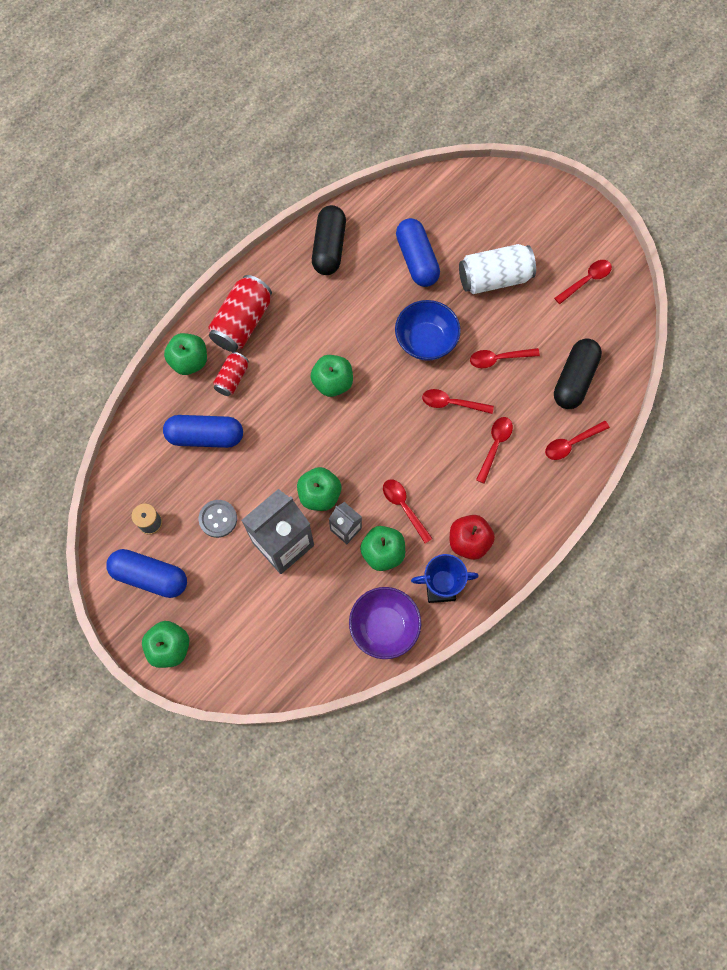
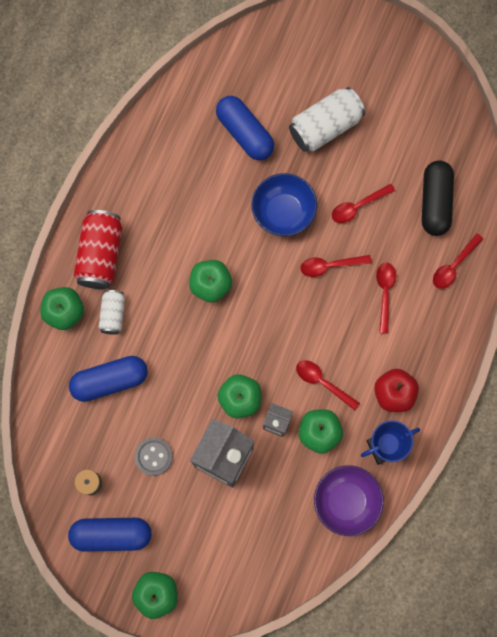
camera: 20 degrees left, 5 degrees up
red can [213,352,249,396] -> white can [99,290,125,335]
black capsule [312,205,346,275] -> none
red spoon [554,260,612,304] -> none

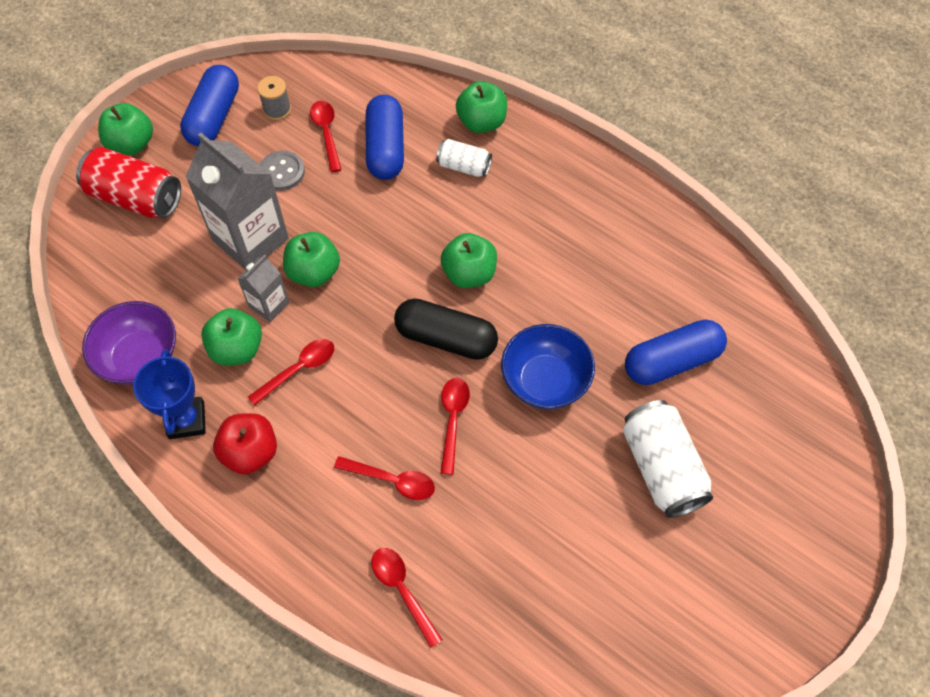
camera: 105 degrees right, 15 degrees down
red can [74,210,122,289] -> red can moved to [76,147,181,218]
red spoon [332,184,395,223] -> red spoon moved to [310,101,342,172]
black capsule [422,160,454,236] -> black capsule moved to [394,298,498,360]

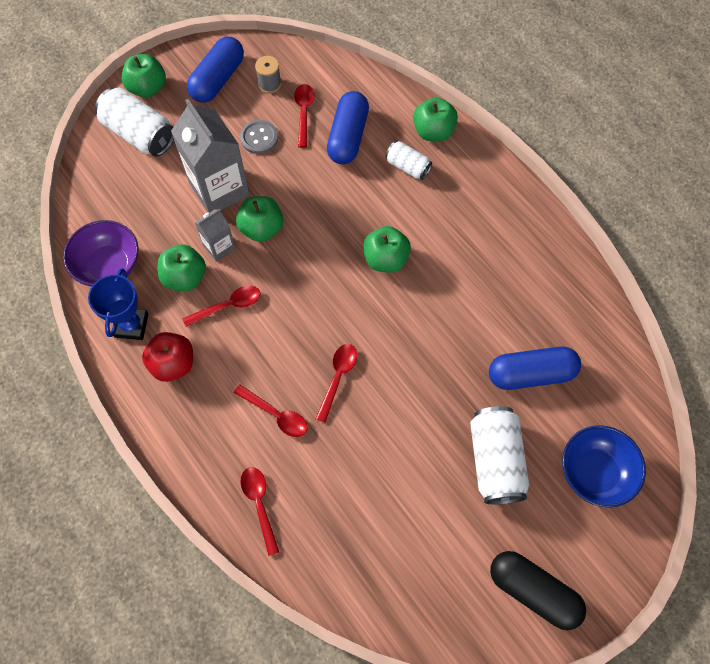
camera: 15 degrees right, 5 degrees up
red can [76,147,181,218] -> white can [95,87,174,157]
black capsule [394,298,498,360] -> black capsule moved to [490,551,586,630]
blue bowl [501,324,595,409] -> blue bowl moved to [562,425,646,508]

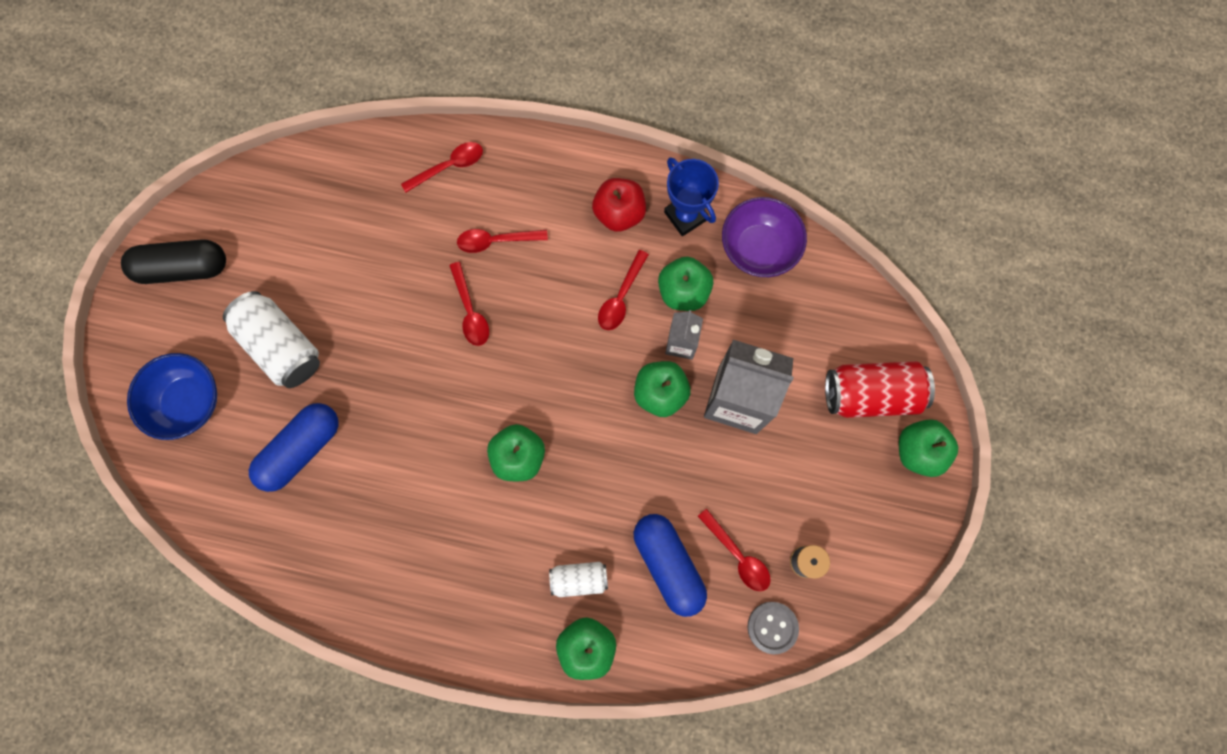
camera: 140 degrees right, 10 degrees up
white can [95,87,174,157] -> red can [825,361,935,418]
blue capsule [187,37,244,103] -> none
grey button [240,120,278,154] -> grey button moved to [747,602,799,655]
red spoon [240,467,279,556] -> red spoon turned 60 degrees counterclockwise [401,142,483,193]

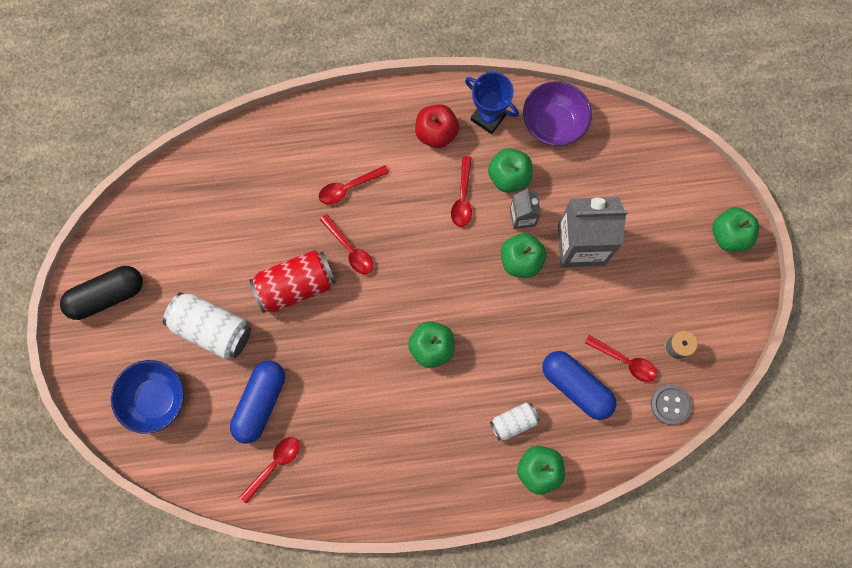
camera: 20 degrees left, 0 degrees up
red spoon [401,142,483,193] -> red spoon moved to [240,437,300,504]
red can [825,361,935,418] -> red can moved to [249,250,336,313]

